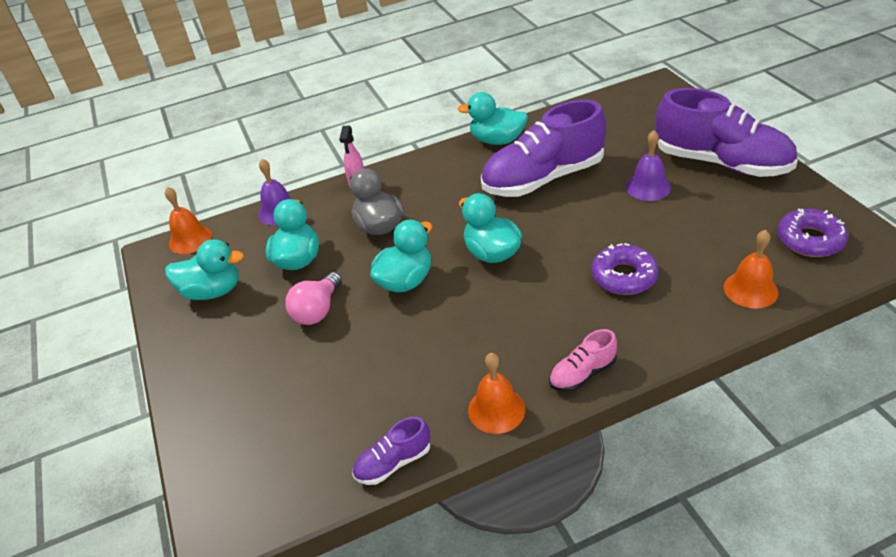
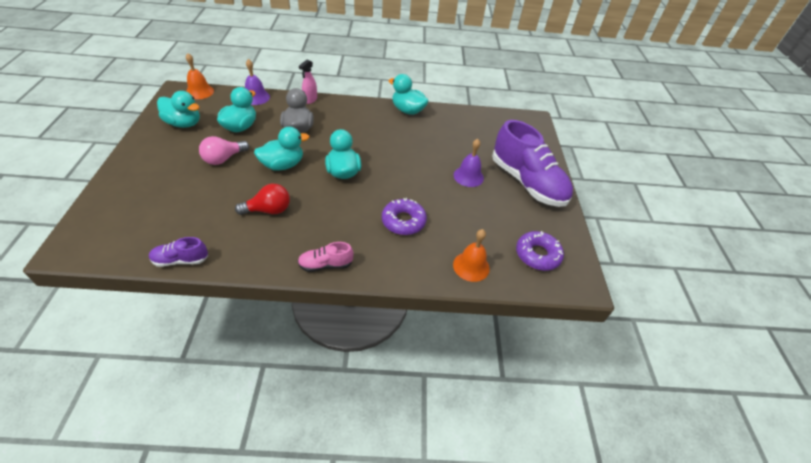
camera: 15 degrees right, 5 degrees up
orange bell [468,353,525,434] -> none
purple shoe [481,100,606,197] -> none
none -> red light bulb [235,184,290,215]

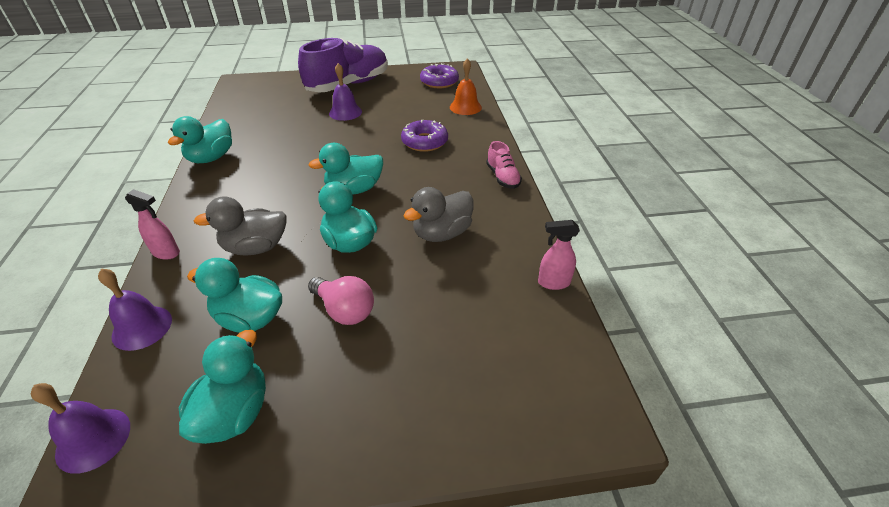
camera: 95 degrees left, 5 degrees down
purple shoe [149,237,208,267] -> pink spray bottle [538,220,580,290]
orange bell [186,53,214,99] -> purple bell [31,383,130,474]
red light bulb [235,184,290,215] -> grey duck [403,187,473,242]

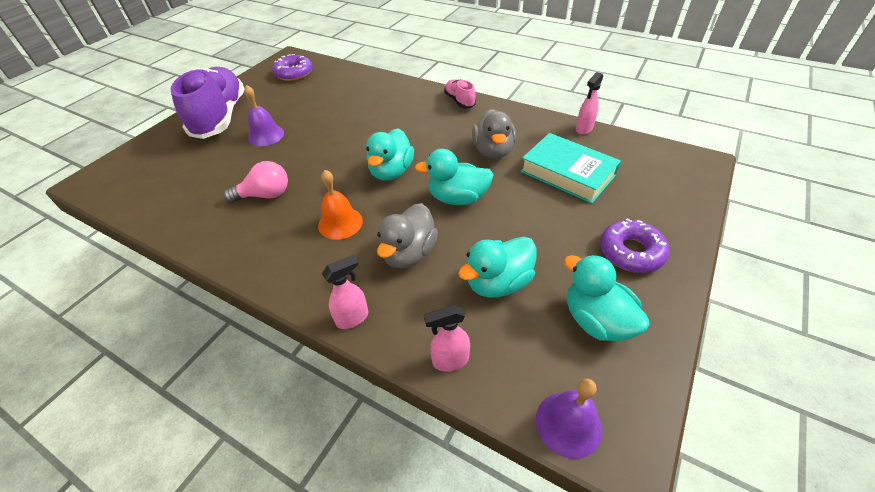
camera: 50 degrees left, 5 degrees up
purple bell [98,269,172,351] -> pink spray bottle [424,305,470,372]
turquoise duck [168,116,232,163] -> none
pink light bulb [308,276,374,325] -> pink light bulb moved to [224,161,288,203]
purple donut [401,119,448,152] -> purple donut moved to [600,218,670,273]
orange bell [450,58,482,115] -> orange bell moved to [318,170,363,240]
pink shoe [486,141,522,189] -> pink shoe turned 135 degrees counterclockwise [444,79,476,108]
none -> turquoise book [520,133,621,204]

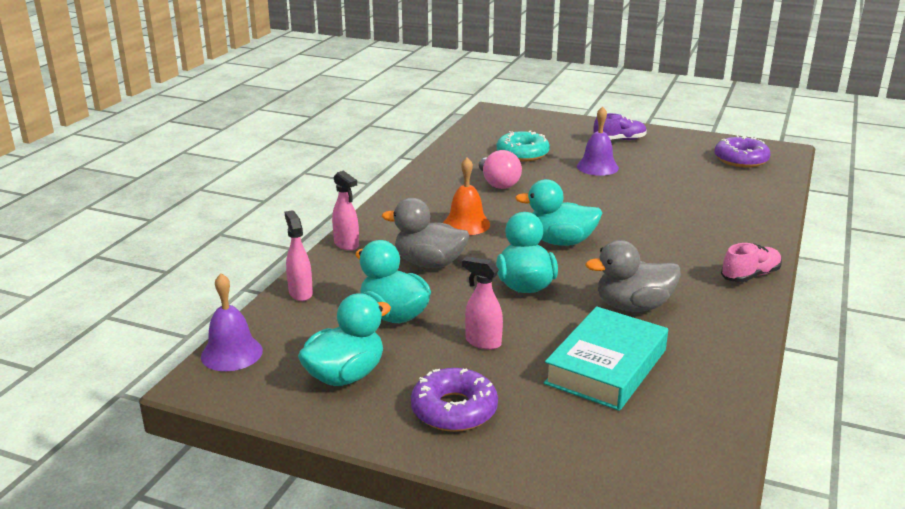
camera: 80 degrees right, 20 degrees down
purple shoe [170,67,245,139] -> purple shoe [594,113,647,140], size x0.45
pink spray bottle [576,72,603,135] -> pink spray bottle moved to [462,257,503,350]
none -> turquoise donut [497,130,550,161]

